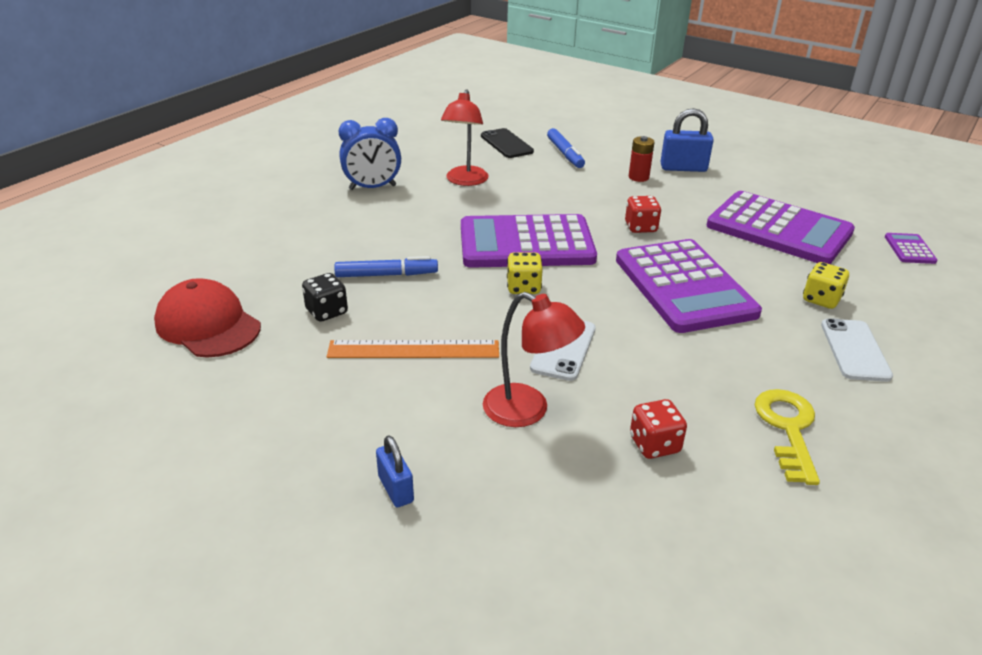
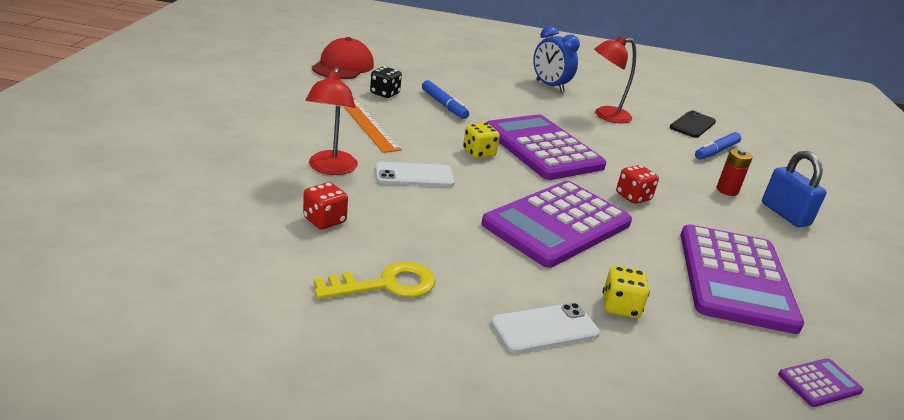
camera: 60 degrees right, 5 degrees down
blue padlock [376,435,414,508] -> none

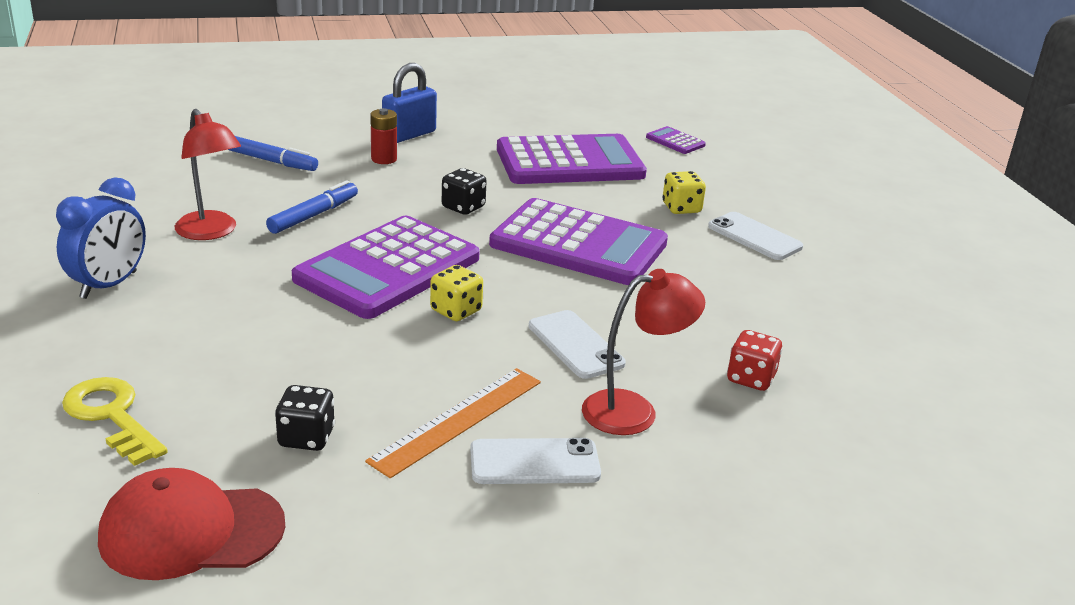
camera: 110 degrees left, 0 degrees up
yellow key [314,262,436,299] -> yellow key moved to [62,377,168,466]
blue marker [422,80,469,119] -> blue marker moved to [266,180,358,234]
red dice [616,165,659,204] -> black dice [442,168,487,215]
black phone [669,110,716,138] -> none
none -> white phone [470,438,601,484]

